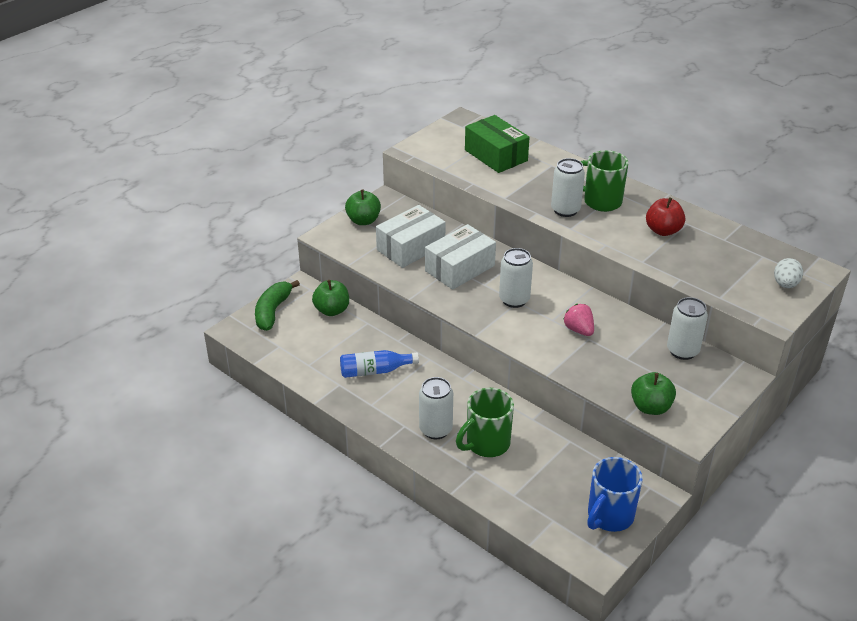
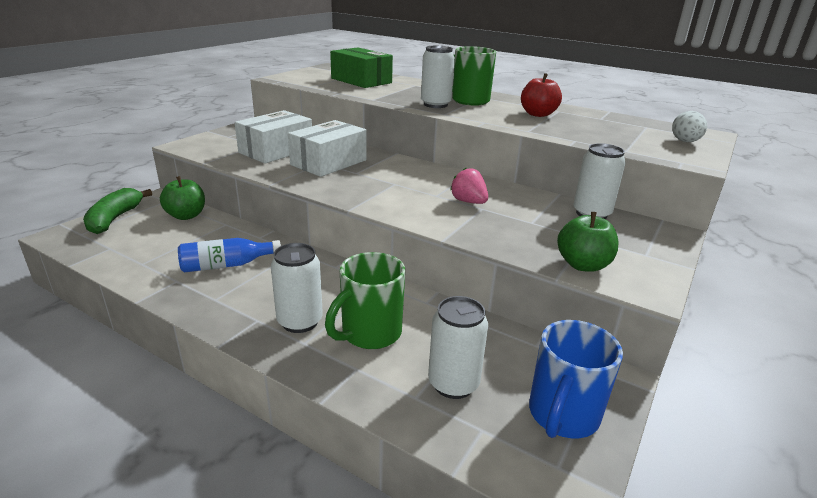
camera: 10 degrees left, 10 degrees down
green apple [345,190,381,225] -> none
white can [499,248,533,308] -> white can moved to [428,296,488,399]

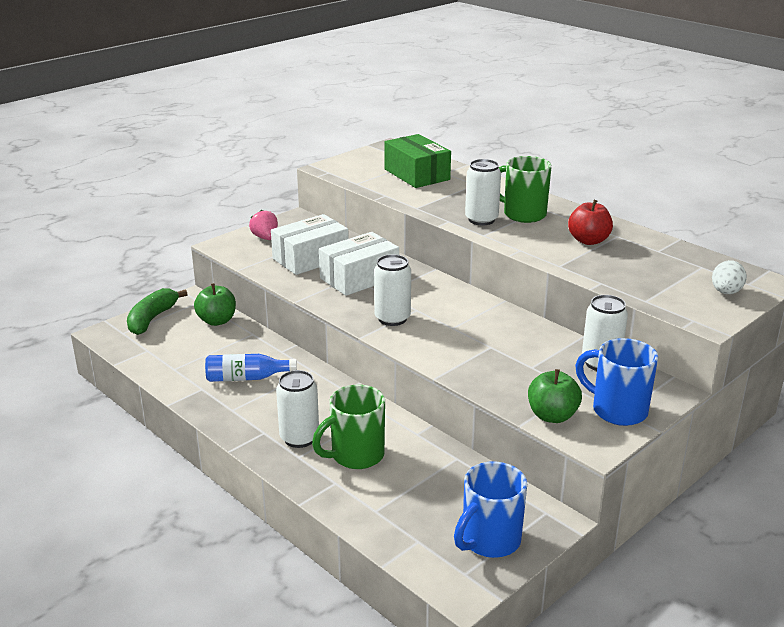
camera: 15 degrees right, 0 degrees up
white can [428,296,488,399] -> white can moved to [374,254,411,326]
pink strawberry [450,168,488,204] -> pink strawberry moved to [249,210,278,240]
none -> blue mug [575,338,658,426]

